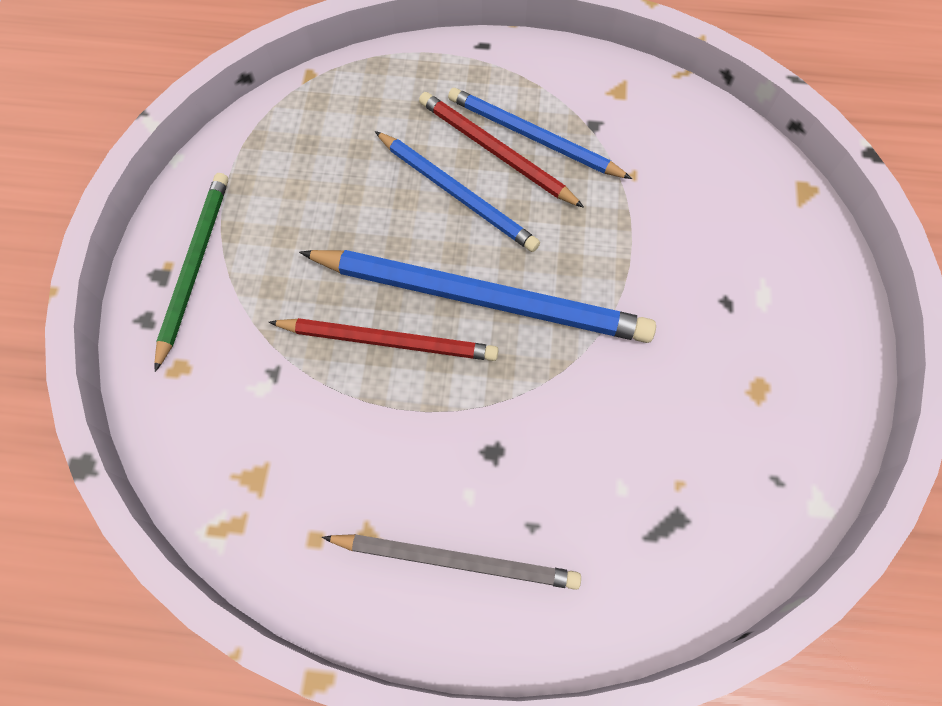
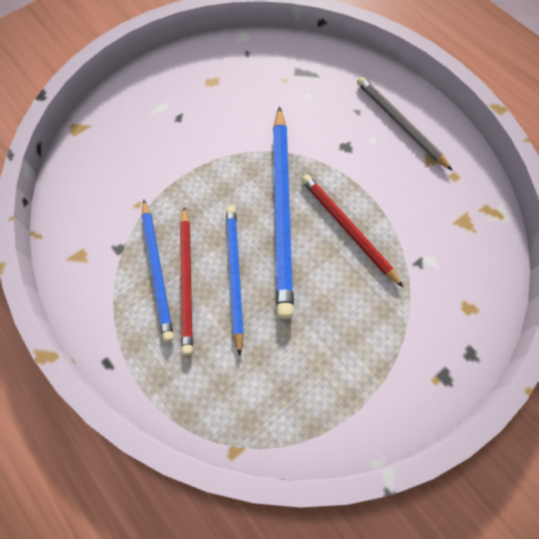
camera: 135 degrees left, 0 degrees up
green pencil [154,173,228,372] -> none
blue pencil [299,250,656,343] -> blue pencil turned 150 degrees counterclockwise [273,106,294,319]

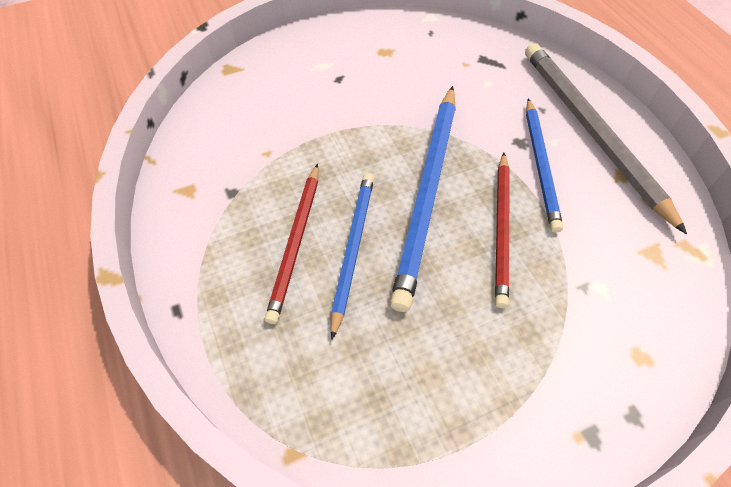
camera: 15 degrees right, 10 degrees down
blue pencil [142,199,174,342] -> blue pencil moved to [526,98,563,233]
red pencil [301,174,403,287] -> red pencil turned 150 degrees counterclockwise [495,153,510,308]
grey pencil [357,77,453,171] -> grey pencil [525,43,687,235], size x1.60

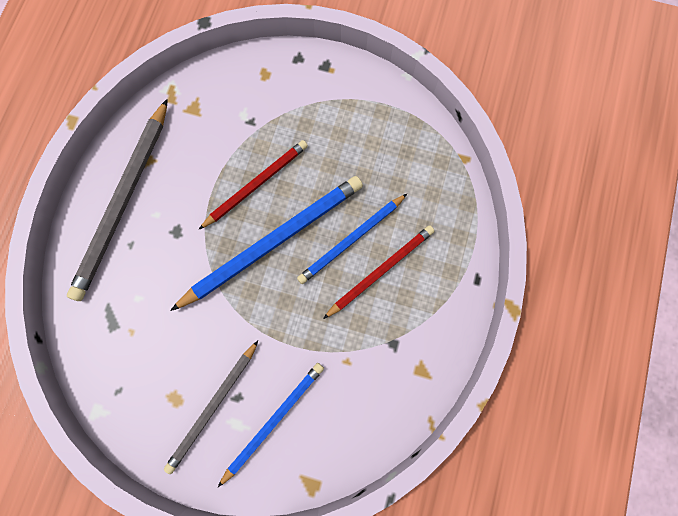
camera: 140 degrees left, 20 degrees up
blue pencil [526,98,563,233] -> blue pencil moved to [218,363,324,487]
none -> grey pencil [164,341,258,474]

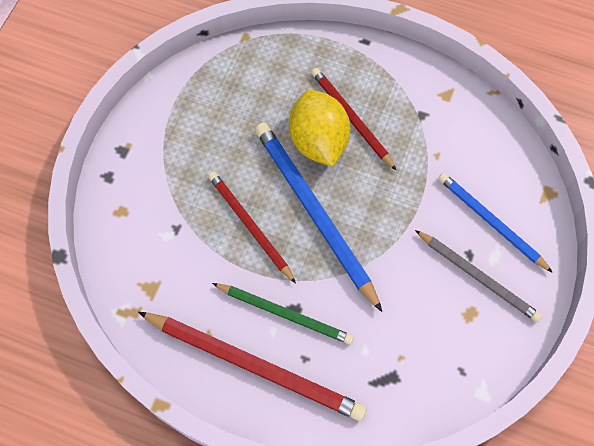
camera: 85 degrees left, 10 degrees down
grey pencil [67,99,168,301] -> red pencil [138,312,367,421]
blue pencil [297,194,407,284] -> yellow lemon [289,90,350,167]
none -> green pencil [212,283,354,345]

